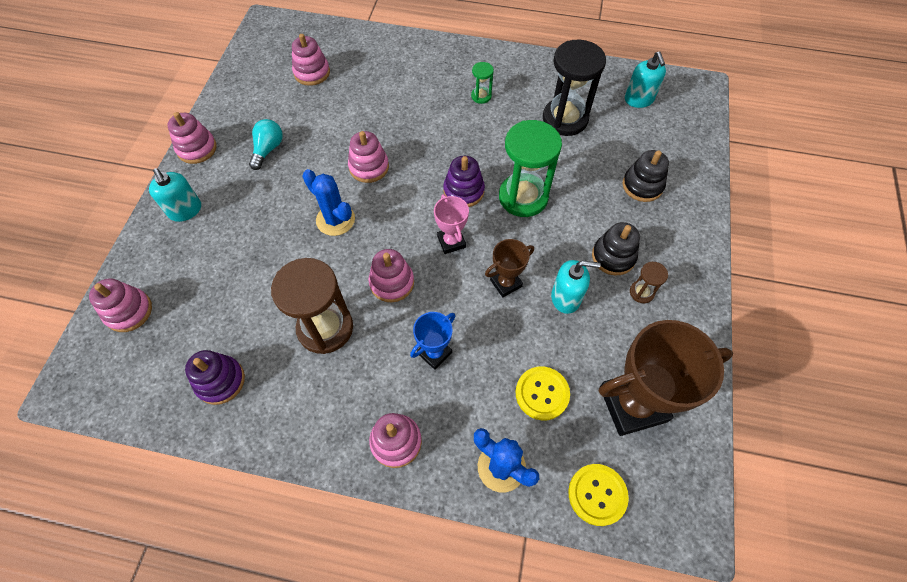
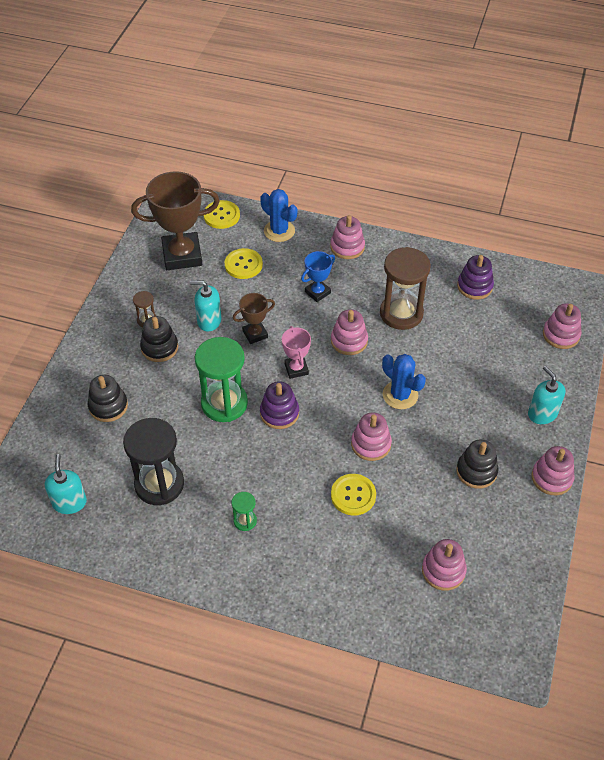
camera: 175 degrees left, 10 degrees down
turquoise light bulb [249,119,283,170] -> black stacking toy [456,439,499,489]
none -> yellow button [331,474,376,516]

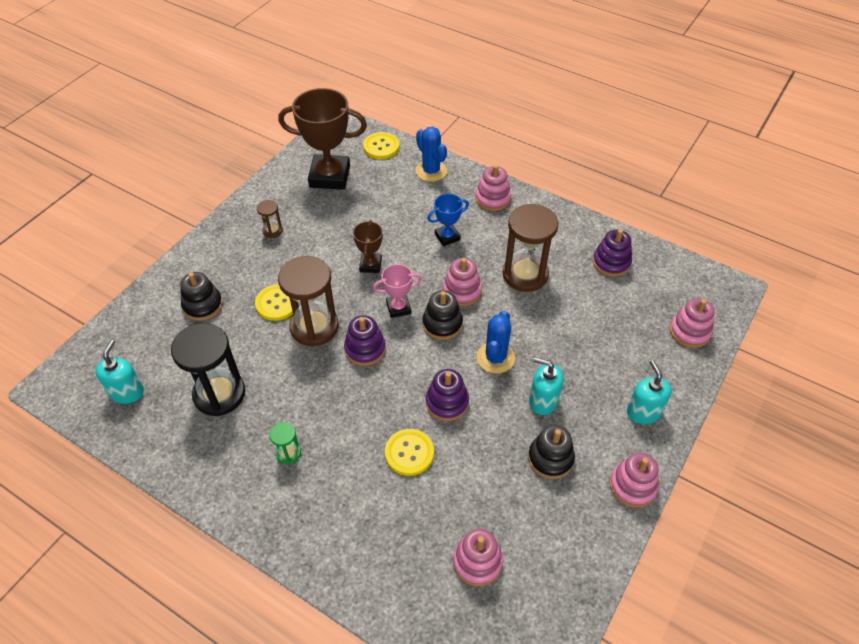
camera: 15 degrees right, 0 degrees up
black stacking toy [140,316,178,362] -> black stacking toy moved to [423,290,463,340]
turquoise soap dispenser [190,280,221,331] -> turquoise soap dispenser moved to [529,357,564,415]
green hourglass [195,337,248,422] -> brown hourglass [278,256,339,347]
yellow button [224,248,263,279] -> yellow button moved to [255,284,299,321]
brown trophy [233,293,275,344] -> brown trophy turned 75 degrees counterclockwise [353,220,383,273]
pink trophy [282,326,311,379] -> pink trophy turned 75 degrees clockwise [373,264,422,318]
pink stacking toy [351,412,392,461] -> purple stacking toy [426,369,469,421]
blue cactus [382,354,426,409] -> blue cactus turned 45 degrees clockwise [477,310,515,374]

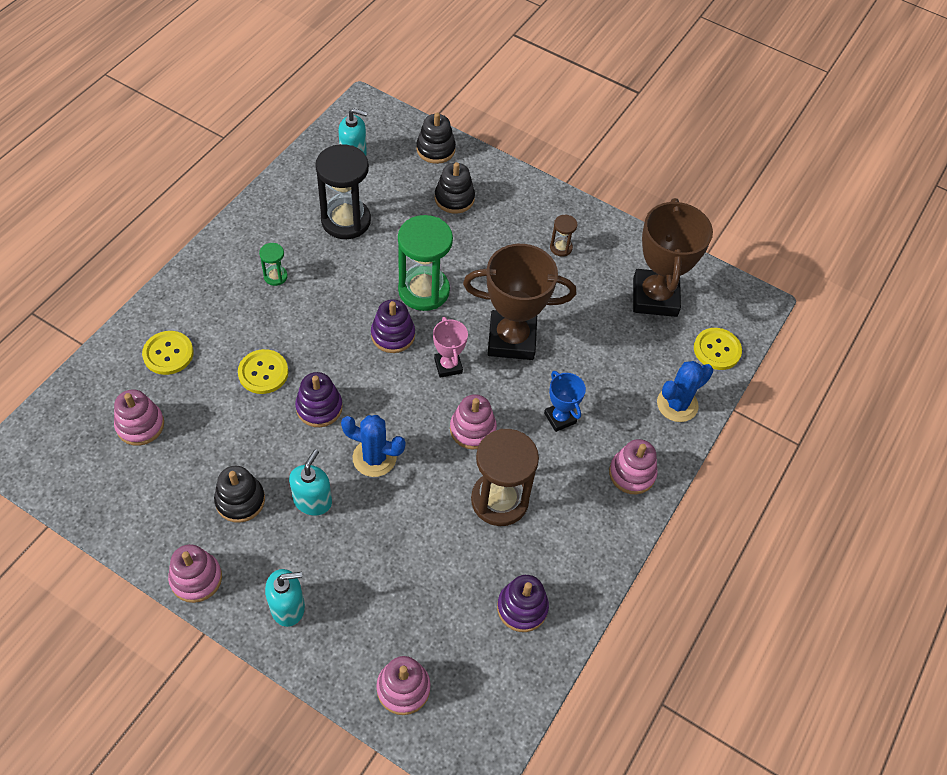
camera: 85 degrees right, 5 degrees up
yellow button [255,284,299,321] -> yellow button moved to [142,331,194,375]
brown hourglass [278,256,339,347] -> green hourglass [398,215,453,311]
brown trophy [353,220,383,273] -> brown trophy [463,244,576,360], size x1.98
black stacking toy [423,290,463,340] -> black stacking toy moved to [416,113,456,164]

